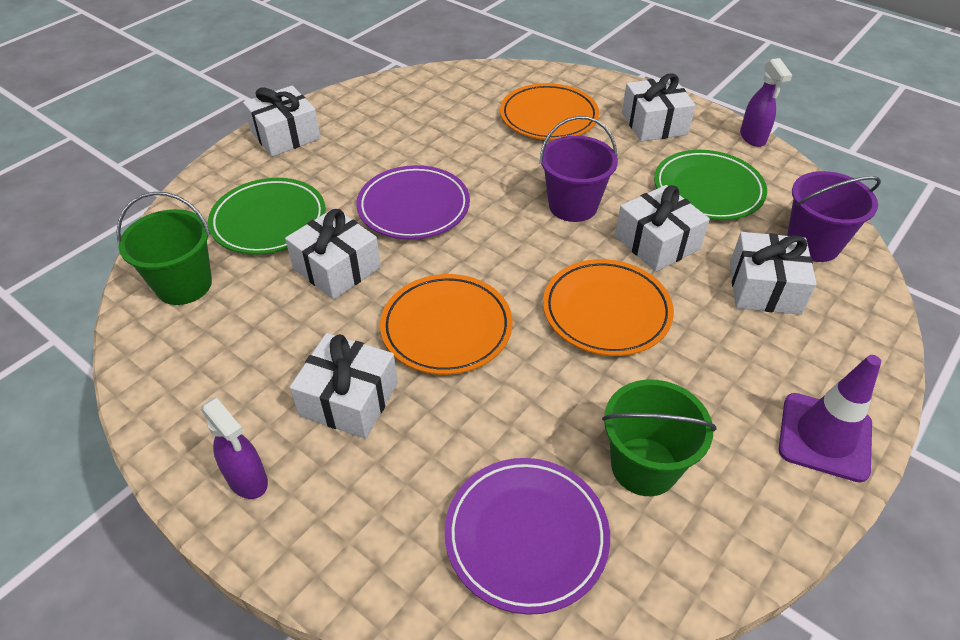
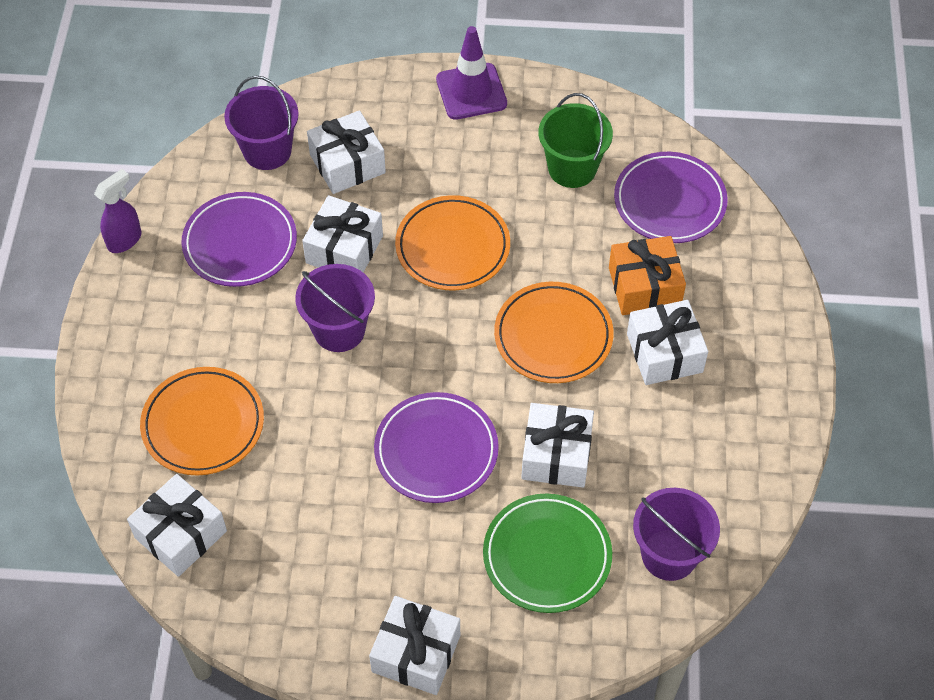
camera: 125 degrees left, 10 degrees up
green bucket [116,192,212,305] -> purple bucket [633,488,720,581]
purple spray bottle [201,398,268,499] -> none
white gift [622,73,695,142] -> white gift moved to [127,474,227,577]
green plate [654,150,767,220] -> purple plate [181,192,297,287]
none -> orange gift [609,236,686,315]

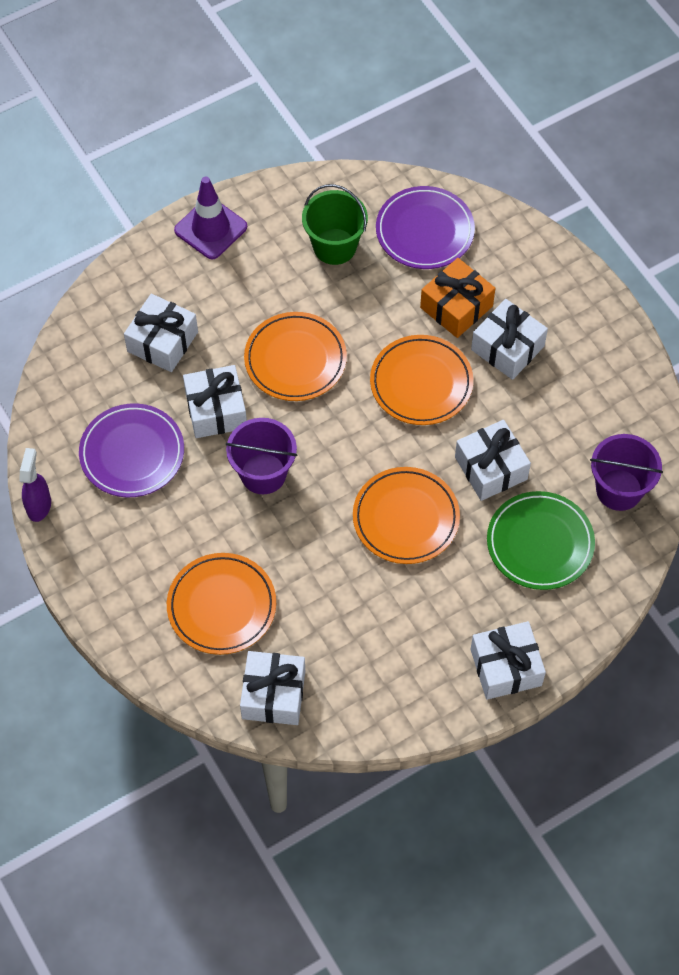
camera: 35 degrees left, 5 degrees up
purple bucket [224,76,299,170] -> none
purple plate [374,392,499,503] -> orange plate [353,467,460,564]

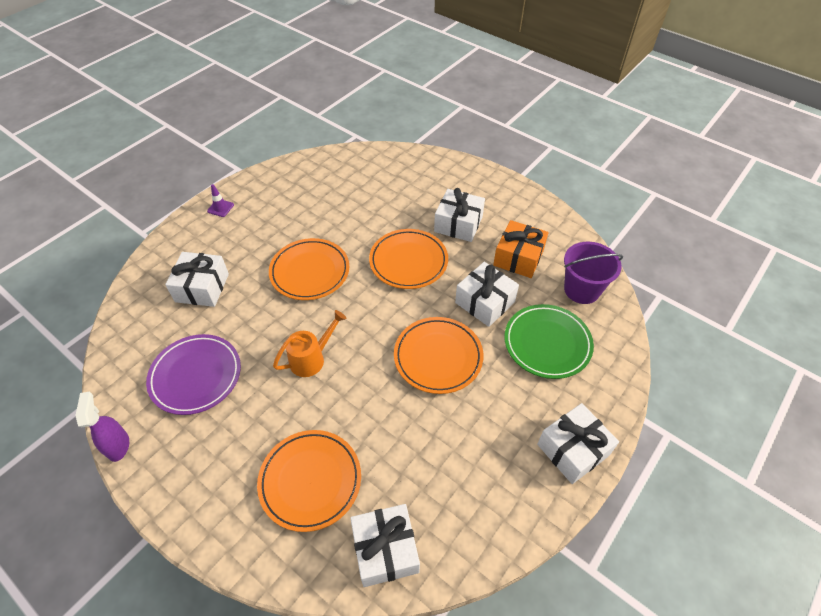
camera: 20 degrees left, 10 degrees down
purple traffic cone [174,176,247,259] -> purple traffic cone [207,184,234,217], size x0.49
white gift [183,365,247,438] -> none
purple bucket [226,418,298,494] -> orange watering can [273,310,347,377]
green bucket [302,184,368,265] -> none
purple plate [376,186,475,269] -> none
orange gift [420,258,495,338] -> orange gift moved to [493,220,549,278]

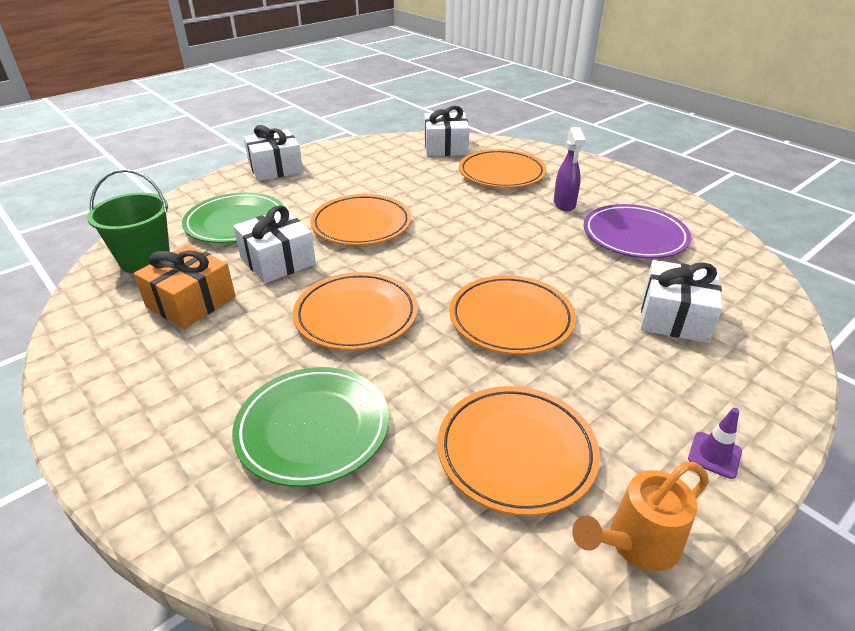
camera: 170 degrees left, 15 degrees down
purple spray bottle [75,392,129,462] -> purple spray bottle moved to [554,127,586,211]
orange watering can [273,310,347,377] -> orange watering can moved to [572,462,709,571]
white gift [434,188,485,242] -> none
purple bucket [564,242,623,304] -> green bucket [87,169,170,273]
none -> green plate [232,367,389,487]
none -> orange plate [437,386,600,516]

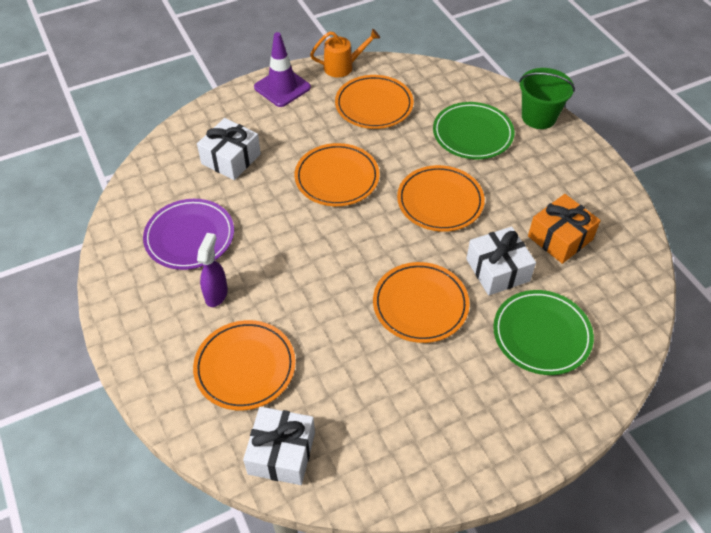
camera: 165 degrees left, 15 degrees up
green bucket [87,169,170,273] -> green bucket moved to [519,68,575,129]
white gift [244,125,303,181] -> none
purple traffic cone [688,408,742,479] -> purple traffic cone [254,32,311,107], size x2.03

